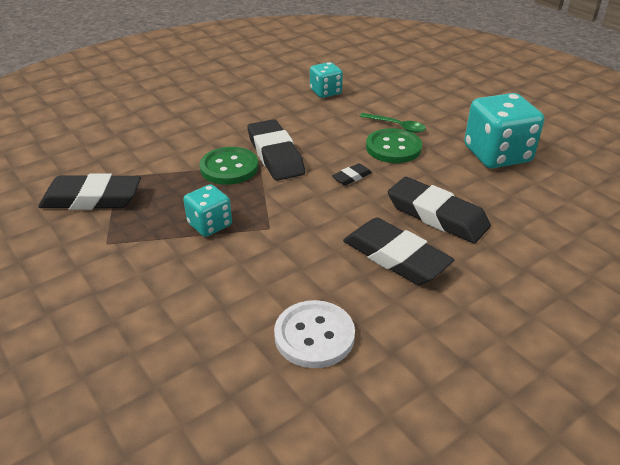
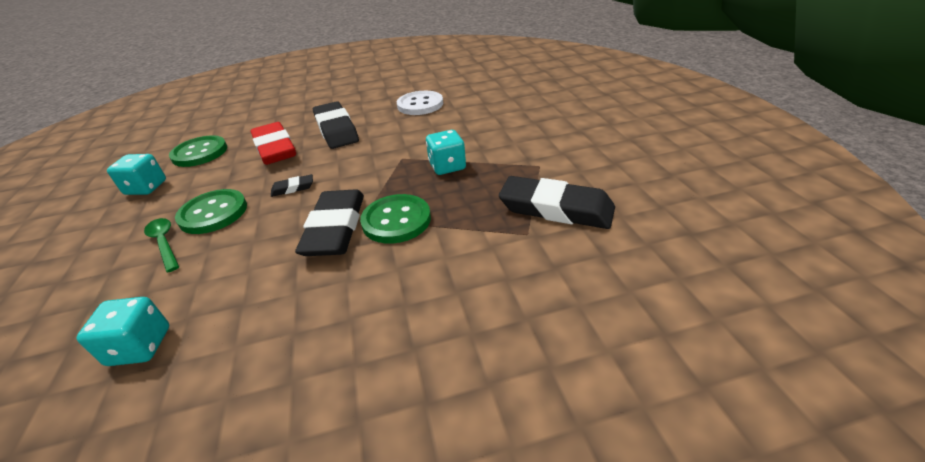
camera: 155 degrees left, 0 degrees up
black eraser [388,177,491,243] -> red eraser [250,122,296,165]
turquoise dice [464,93,544,168] -> turquoise dice [107,154,166,195], size x0.56
none -> green button [169,135,227,167]

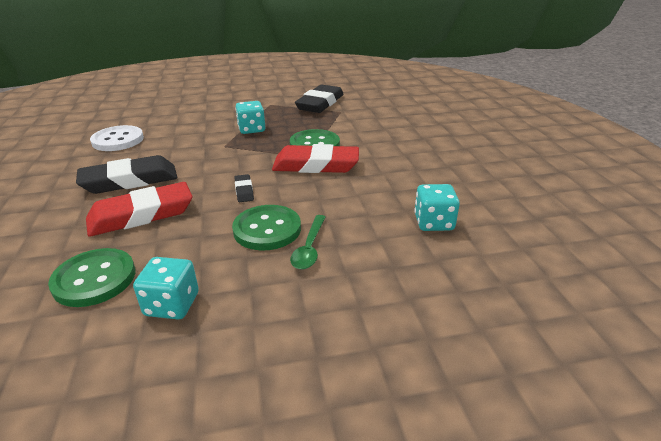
camera: 90 degrees left, 5 degrees down
green spoon [144,218,179,272] -> green spoon turned 45 degrees counterclockwise [290,215,326,269]
black eraser [295,189,364,256] -> red eraser [272,144,359,173]

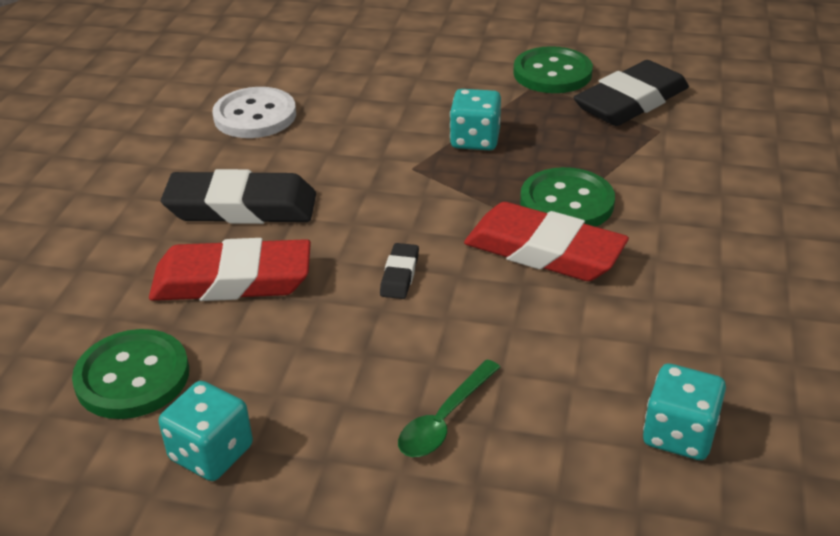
camera: 25 degrees right, 5 degrees up
green button [232,205,301,251] -> green button moved to [513,46,593,93]

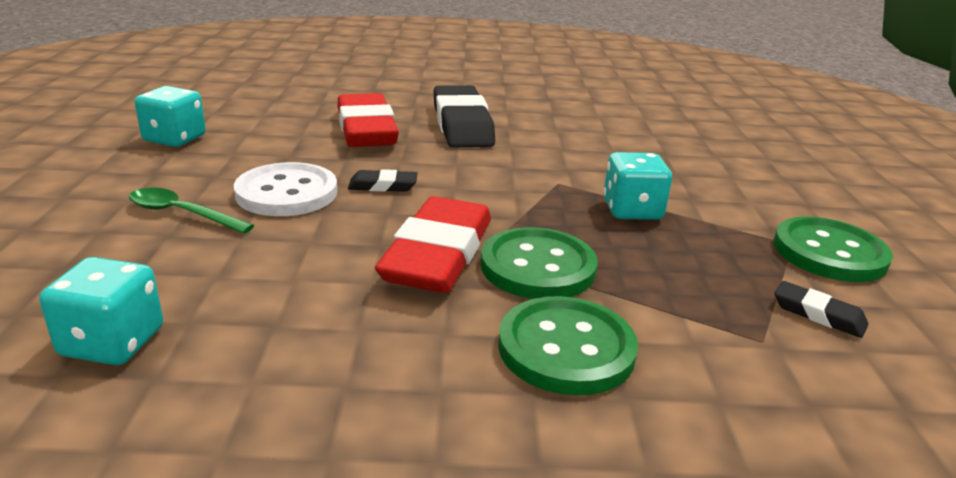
camera: 75 degrees right, 10 degrees down
green button [72,329,189,419] -> green button moved to [498,296,638,395]
white button [212,87,296,138] -> white button moved to [234,162,337,216]
black eraser [574,60,689,126] -> black eraser [774,281,869,338], size x0.45

